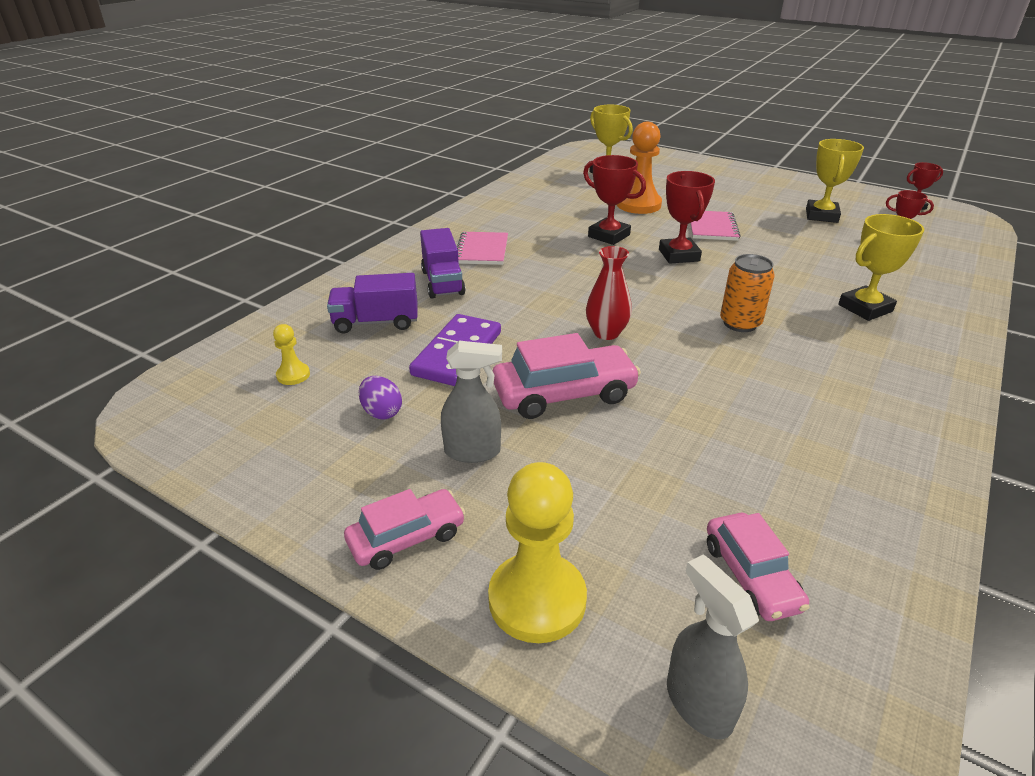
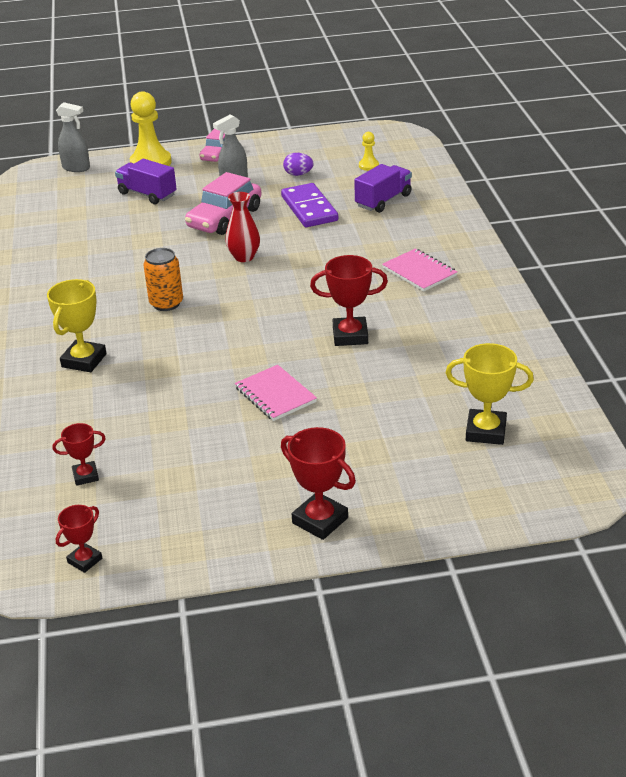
camera: 140 degrees right, 0 degrees up
purple truck [420,228,466,298] -> purple truck moved to [115,159,177,204]
orange pawn [617,122,662,214] -> none
red trophy [659,171,715,264] -> red trophy moved to [281,427,356,540]
pink car [707,513,810,621] -> none
yellow trophy [806,139,864,223] -> none

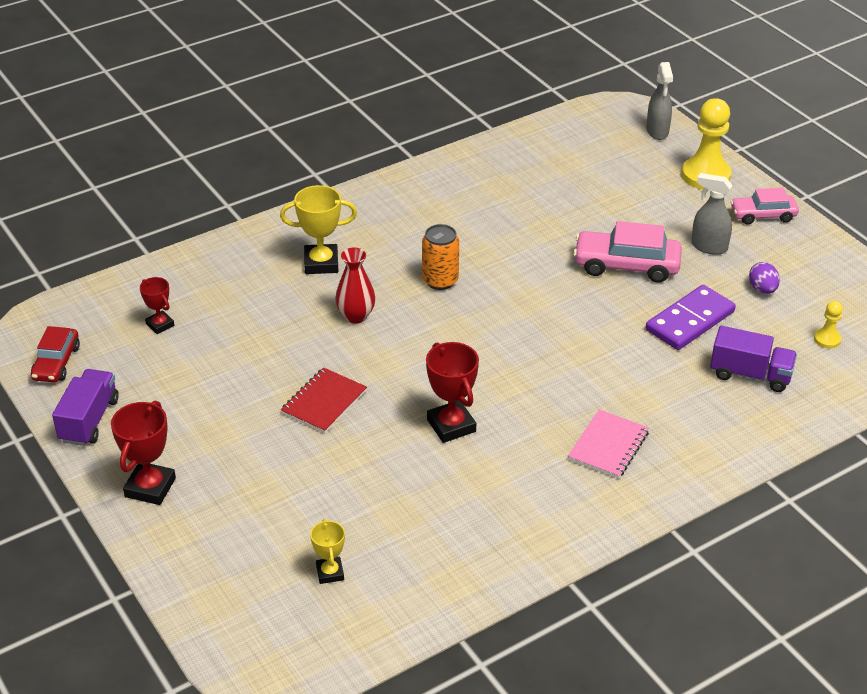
camera: 65 degrees right, 5 degrees up
red trophy [56,505,102,573] -> red car [31,326,80,382]
purple truck [115,159,177,204] -> purple truck moved to [52,369,119,446]
red vase [225,192,260,262] -> red vase moved to [335,248,375,323]
pink notebook [235,365,317,421] -> red notebook [281,367,367,433]
yellow trophy [446,343,534,445] -> yellow trophy [310,519,345,584], size x0.60

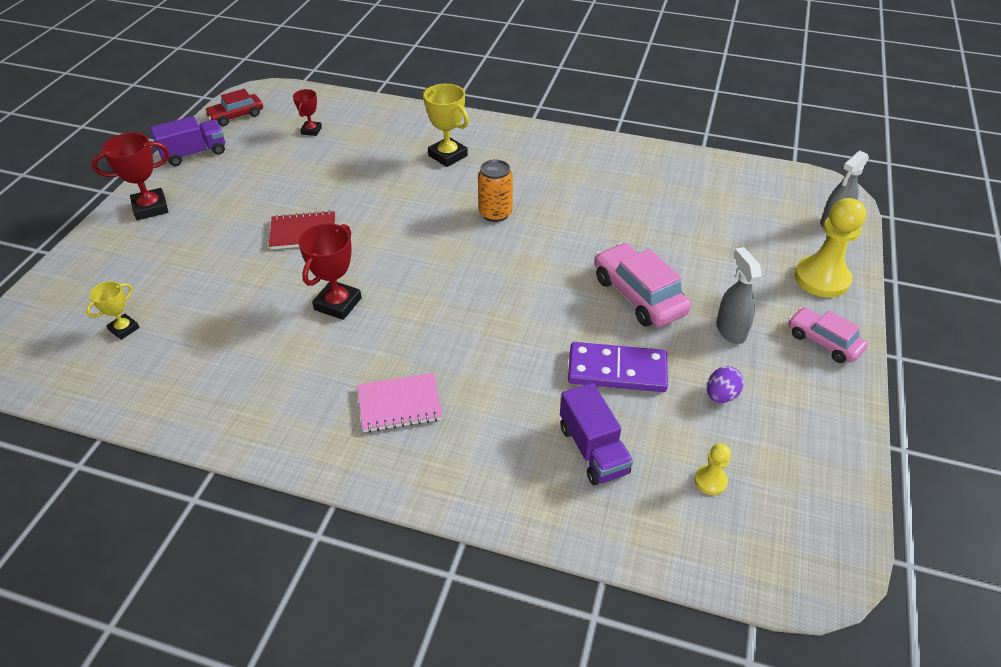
camera: 50 degrees right, 5 degrees up
red vase [335,248,375,323] -> none

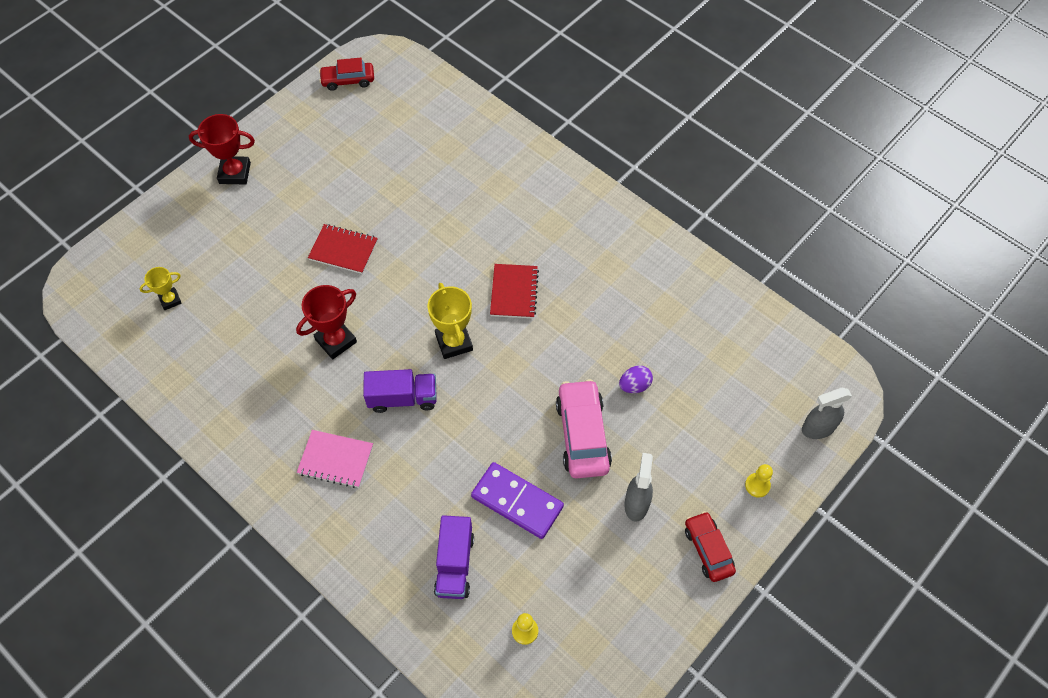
camera: 25 degrees right, 15 degrees up
purple truck [150,116,225,166] -> purple truck moved to [363,369,437,413]
red trophy [293,89,322,136] -> none
yellow trophy [423,84,469,167] -> yellow trophy moved to [427,283,473,359]
orange can [478,160,513,222] -> red notebook [490,264,539,318]
purple egg [707,366,744,403] -> purple egg moved to [619,366,653,393]
pink car [788,307,868,363] -> red car [685,511,736,582]
yellow pawn [794,198,866,298] -> yellow pawn [745,464,773,498], size x0.48

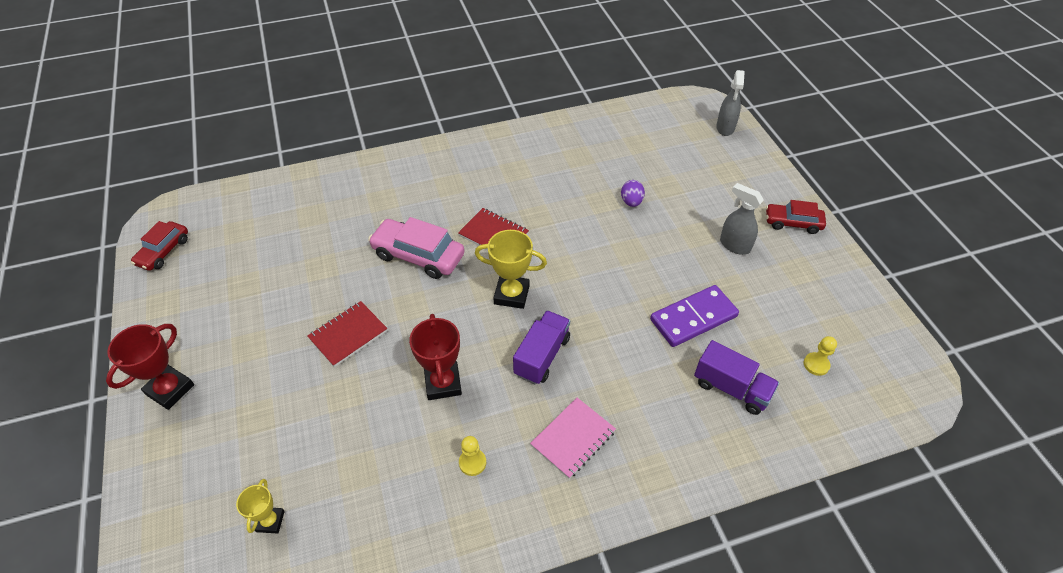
camera: 60 degrees left, 10 degrees down
pink car [556,379,612,478] -> pink car moved to [368,217,464,279]
yellow pawn [745,464,773,498] -> yellow pawn moved to [459,436,486,476]

